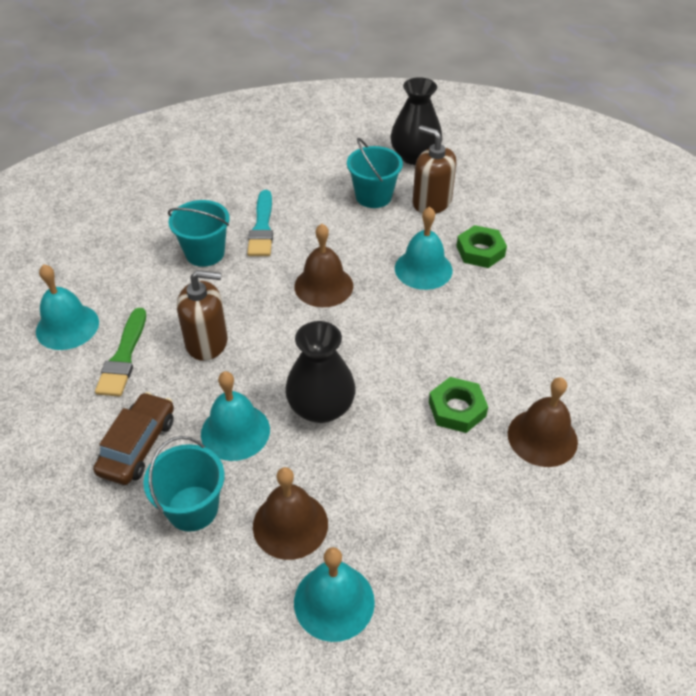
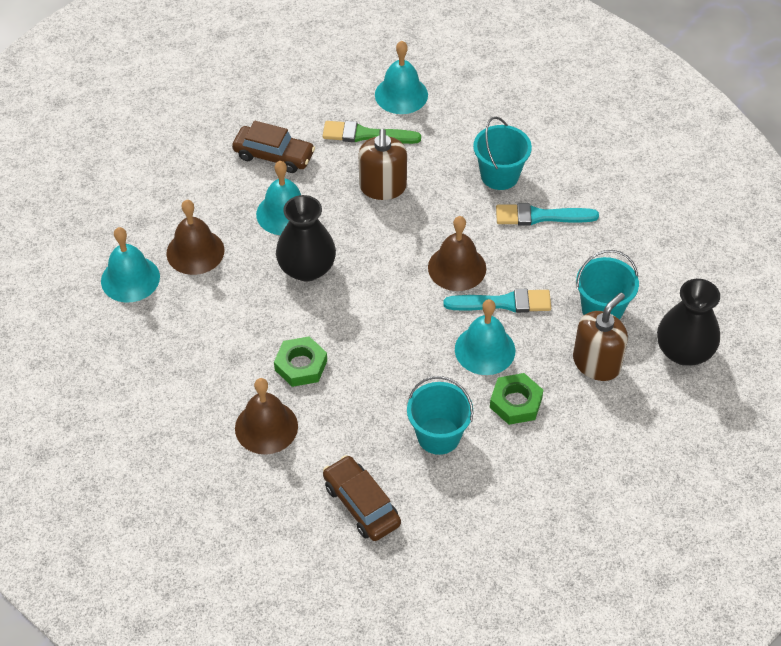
camera: 90 degrees right, 5 degrees up
turquoise bucket [143,436,225,532] -> turquoise bucket moved to [407,376,473,455]
none -> brown car [323,455,401,541]
none -> turquoise brush [443,289,551,313]

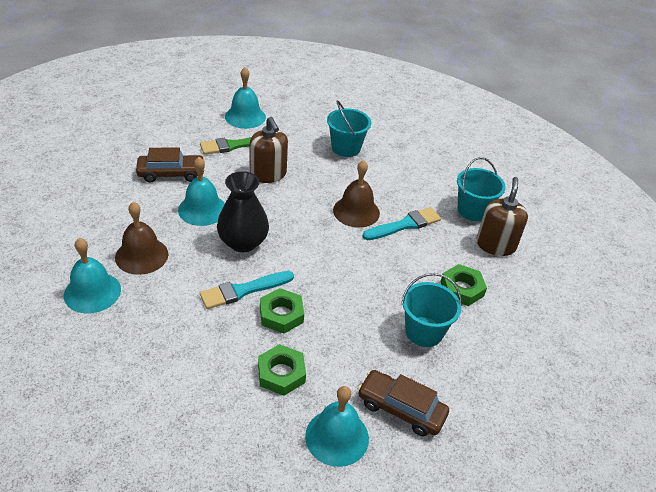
camera: 30 degrees left, 10 degrees down
brown bell [235,378,298,454] -> green nut [258,344,306,396]
turquoise bell [455,299,515,375] -> turquoise bell moved to [305,386,369,467]
turquoise brush [496,203,599,226] -> turquoise brush moved to [200,271,294,309]
black vase [657,279,720,366] -> none

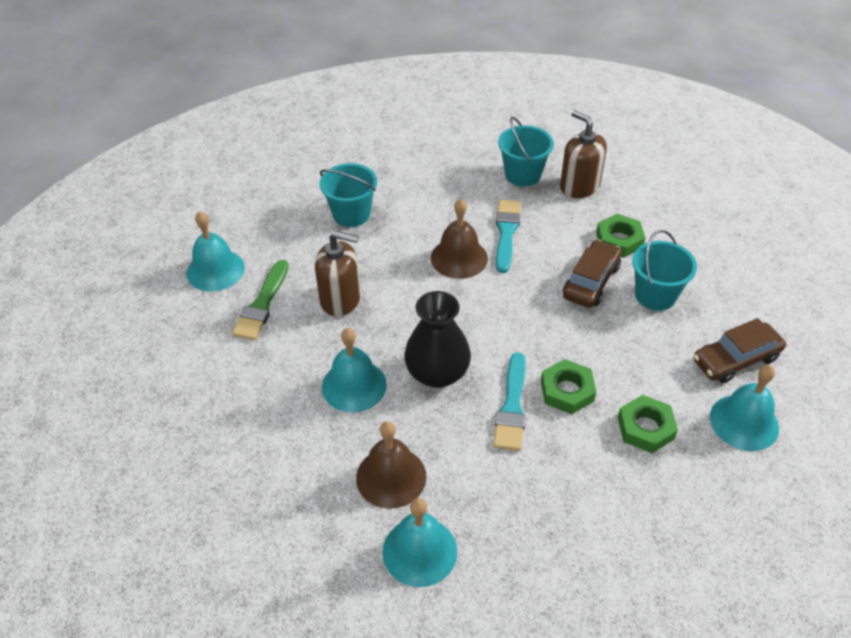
camera: 50 degrees left, 5 degrees up
brown car [136,147,205,183] -> brown car moved to [563,239,622,308]

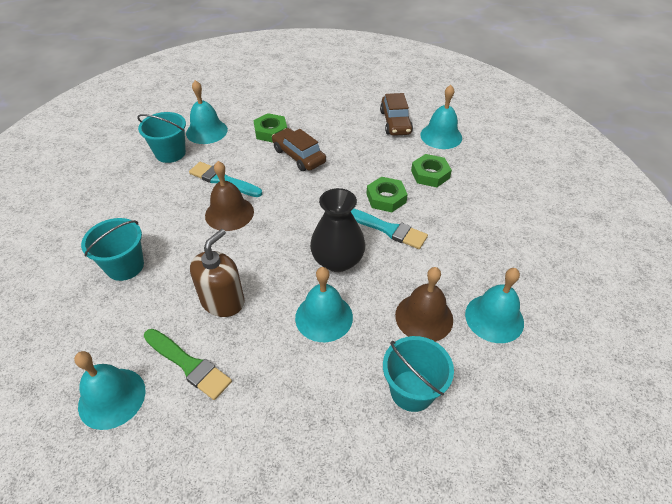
camera: 70 degrees left, 0 degrees up
brown soap dispenser [560,110,607,198] -> turquoise bell [186,80,228,144]
turquoise bucket [632,230,697,311] -> turquoise bucket moved to [383,336,454,412]

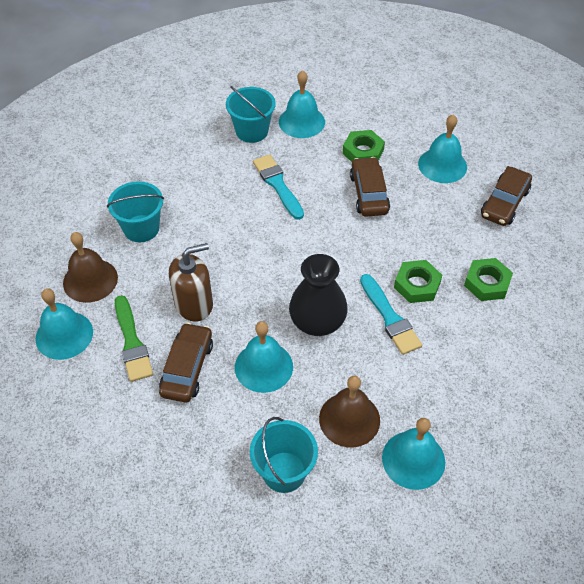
camera: 35 degrees right, 5 degrees up
brown bell [205,161,254,231] -> brown bell moved to [63,232,118,303]
turquoise bell [420,85,462,149] -> turquoise bell moved to [418,114,467,183]
none -> brown car [159,323,213,402]

